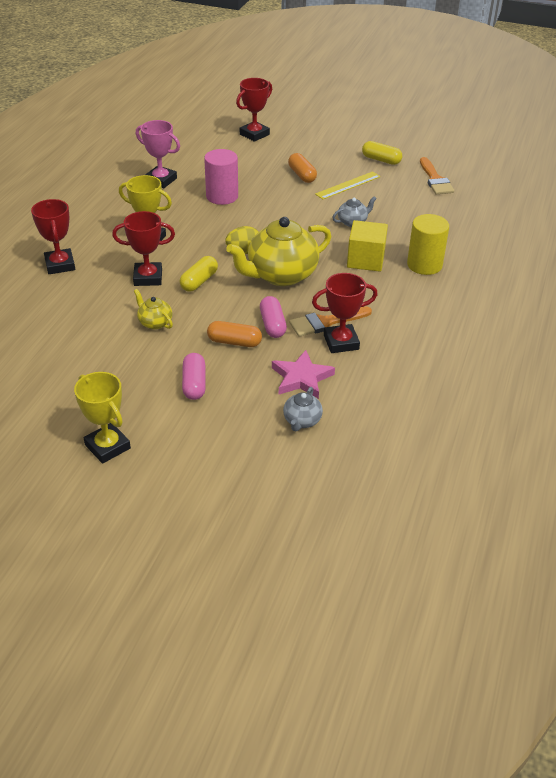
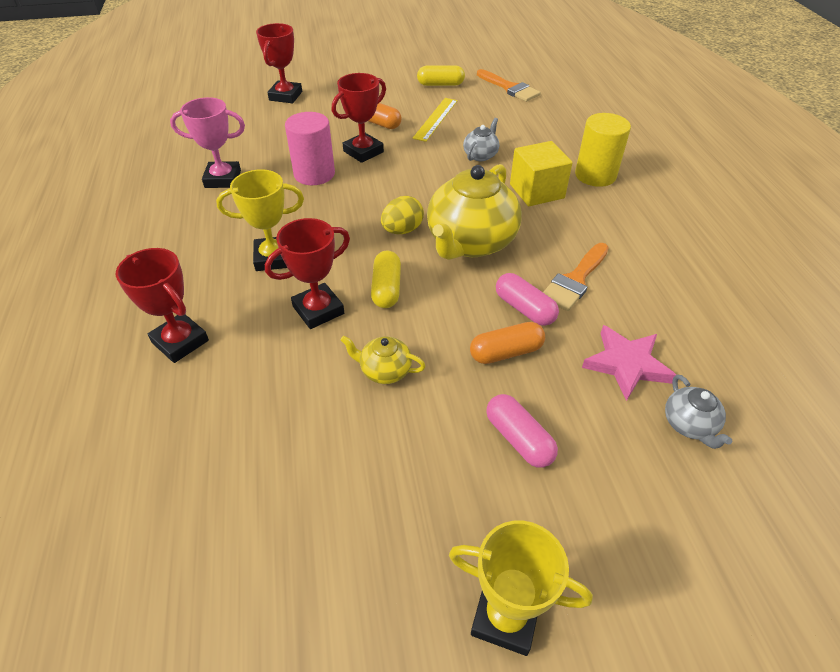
camera: 30 degrees left, 5 degrees up
red trophy [312,273,378,353] -> red trophy moved to [332,73,386,163]

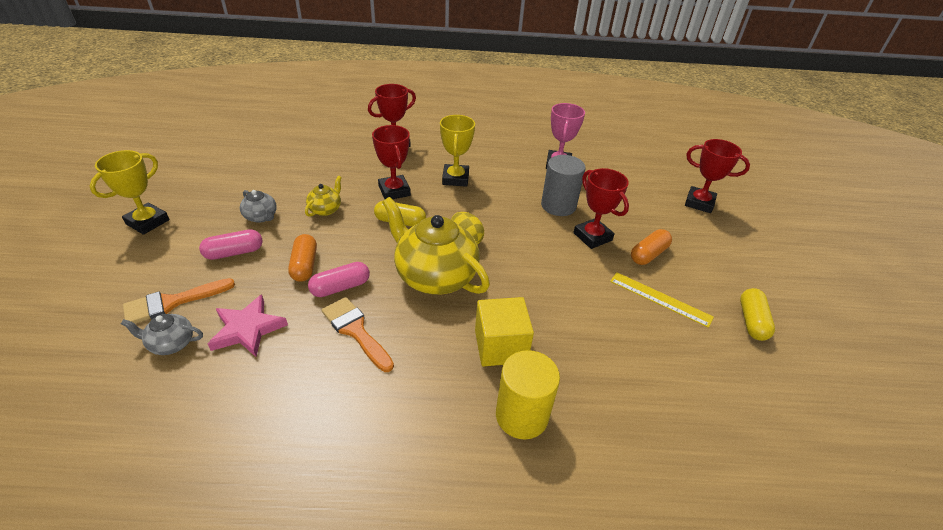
camera: 100 degrees right, 5 degrees down
pink cylinder [285,112,335,185] -> grey cylinder [541,155,586,216]
grey teapot [463,118,499,161] -> grey teapot moved to [240,190,277,223]
orange brush [477,69,541,102] -> orange brush moved to [123,278,235,324]

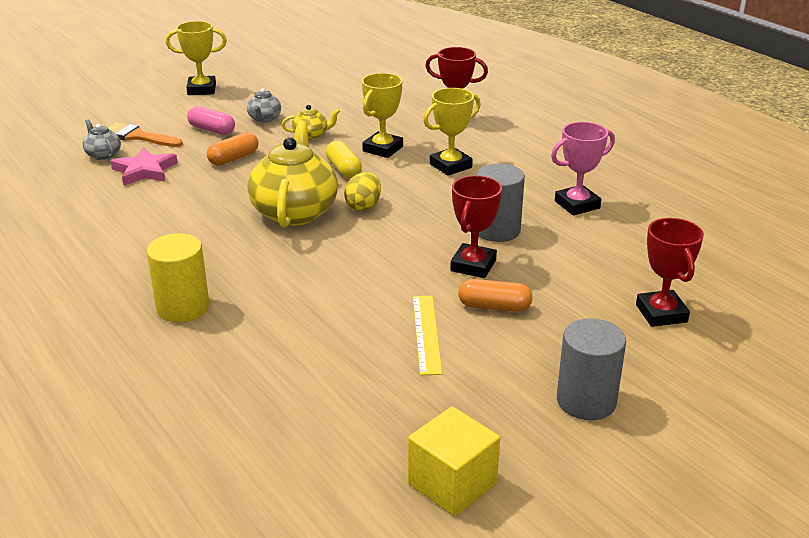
camera: 55 degrees right, 10 degrees down
pink capsule [308,262,370,297] -> none
orange brush [322,297,394,372] -> none
red trophy [372,125,411,199] -> yellow trophy [362,73,403,158]
yellow cube [475,297,534,366] -> yellow cube moved to [408,406,500,516]
yellow capsule [740,288,775,341] -> none
none -> grey cylinder [557,318,626,420]

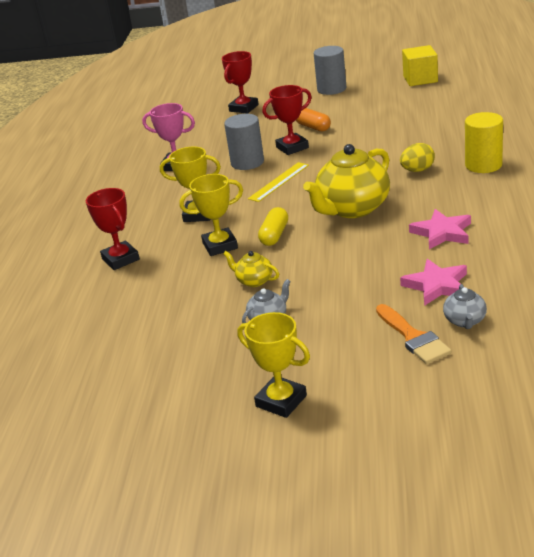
camera: 135 degrees left, 0 degrees up
pink capsule [187,106,235,135] -> none
orange capsule [207,132,259,166] -> none
yellow egg [344,172,381,211] -> yellow egg moved to [400,143,435,172]
yellow ruler [413,296,442,375] -> yellow ruler moved to [248,162,309,202]
none -> pink star [409,209,471,249]

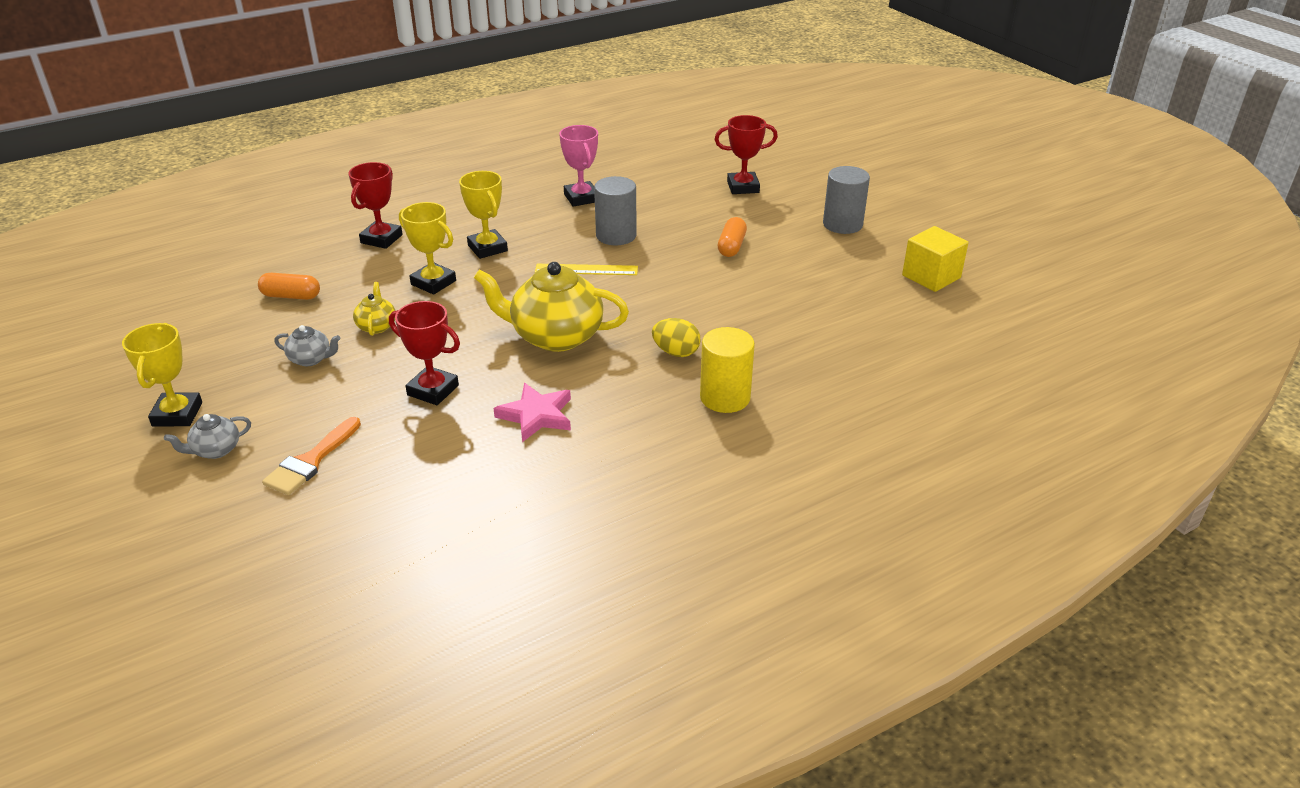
camera: 50 degrees right, 5 degrees up
yellow capsule [258,207,288,246] -> none
red trophy [263,85,312,155] -> red trophy moved to [389,301,460,405]
pink star [400,259,467,306] -> none
grey teapot [443,284,487,329] -> grey teapot moved to [164,414,251,459]
none -> orange capsule [258,273,320,300]

